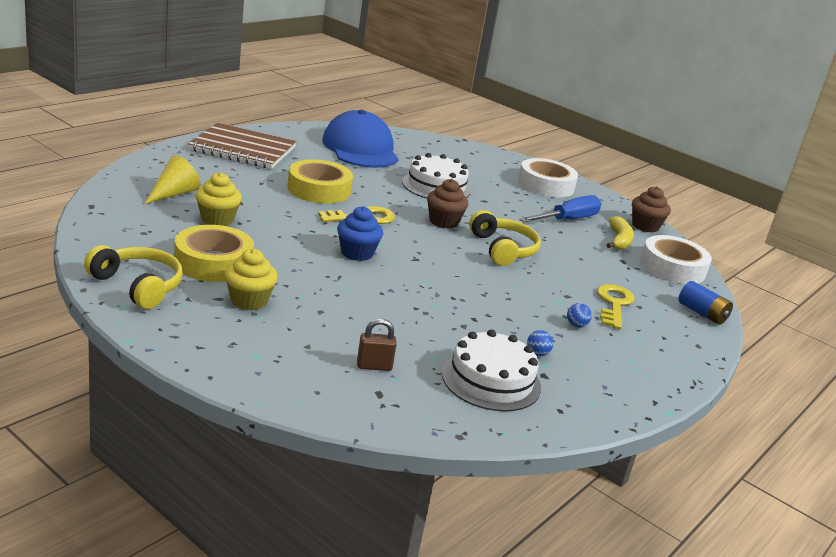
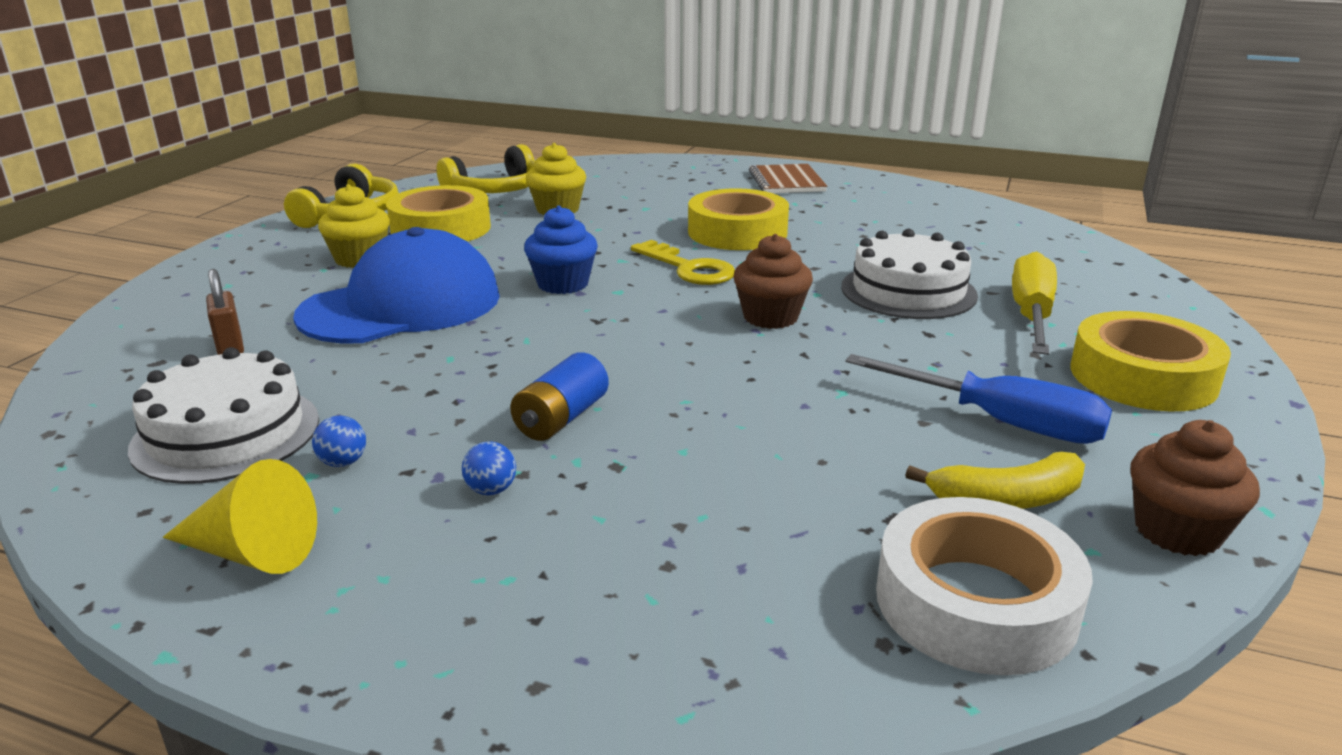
camera: 75 degrees right, 0 degrees up
yellow cone [145,155,201,204] -> yellow cone moved to [163,459,317,574]
brown notebook [188,123,297,169] -> brown notebook [749,164,827,193], size x0.62
blue cap [322,110,399,168] -> blue cap moved to [293,227,500,343]
yellow headphones [469,210,541,266] -> yellow headphones moved to [437,144,535,193]
white tape [518,158,578,198] -> yellow tape [1071,311,1231,411]
yellow key [597,284,635,329] -> none
blue battery [679,281,733,325] -> blue battery moved to [510,352,609,441]
none -> yellow screwdriver [1012,251,1057,355]

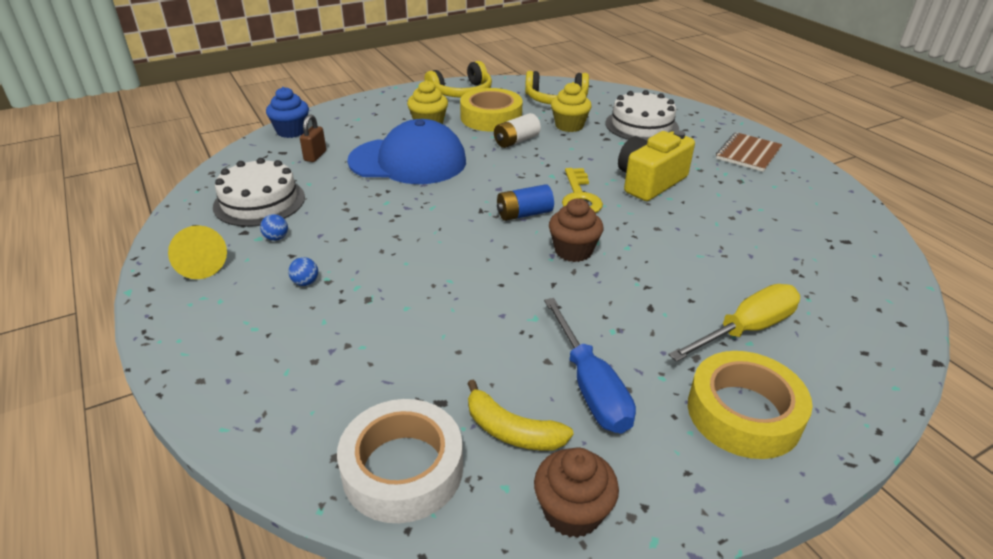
camera: 40 degrees right, 10 degrees up
blue battery [510,352,609,441] -> blue battery moved to [497,184,554,221]
blue cupcake [524,206,598,294] -> blue cupcake moved to [266,87,309,138]
yellow tape [688,188,789,250] -> yellow camera [618,130,695,201]
white cake [841,229,978,319] -> white cake moved to [606,90,679,141]
none -> white battery [494,113,541,148]

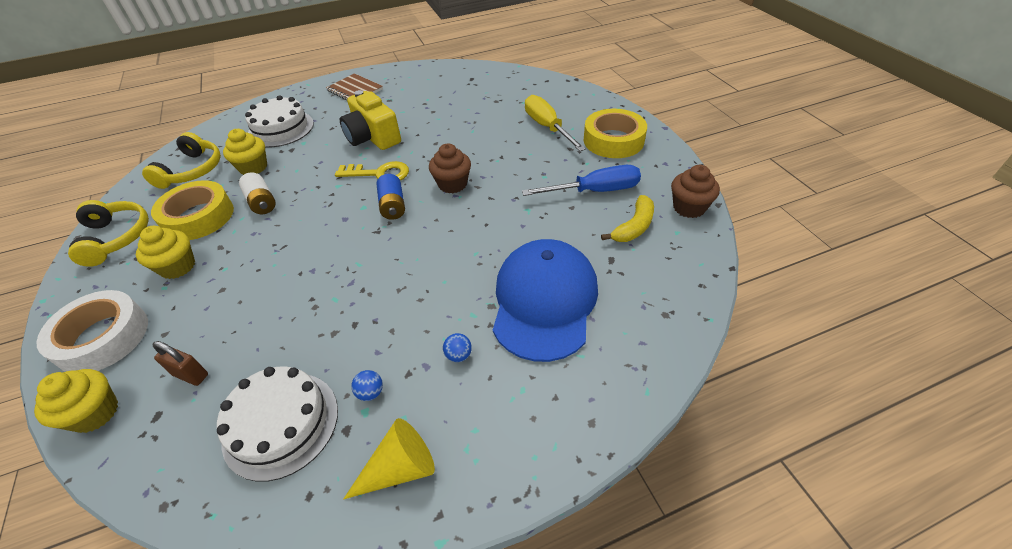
camera: 80 degrees left, 10 degrees up
blue cupcake [266,87,309,138] -> yellow cupcake [34,369,118,433]
white tape [337,399,463,523] -> white tape moved to [36,290,148,372]
blue cap [347,119,466,184] -> blue cap moved to [493,239,598,362]

